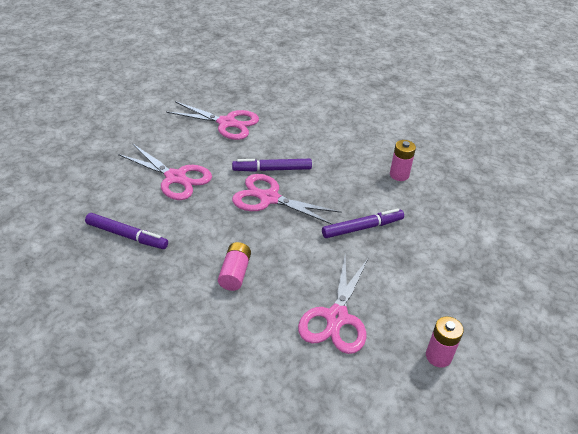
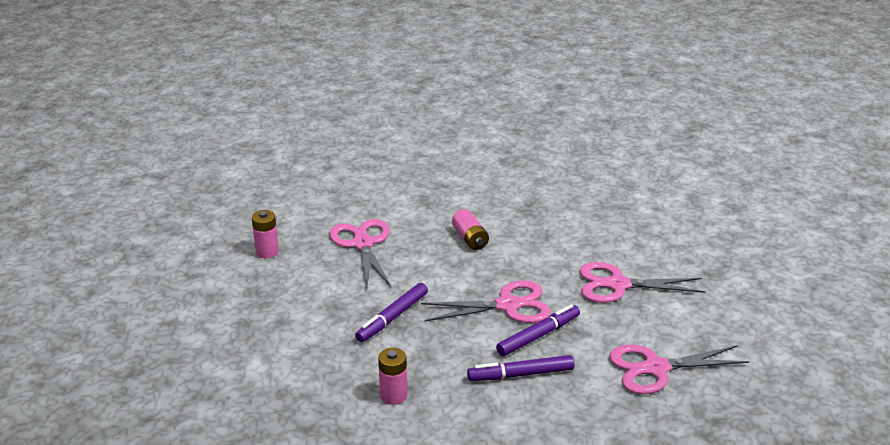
camera: 150 degrees right, 10 degrees down
purple marker [85,213,168,249] -> purple marker moved to [467,355,575,381]

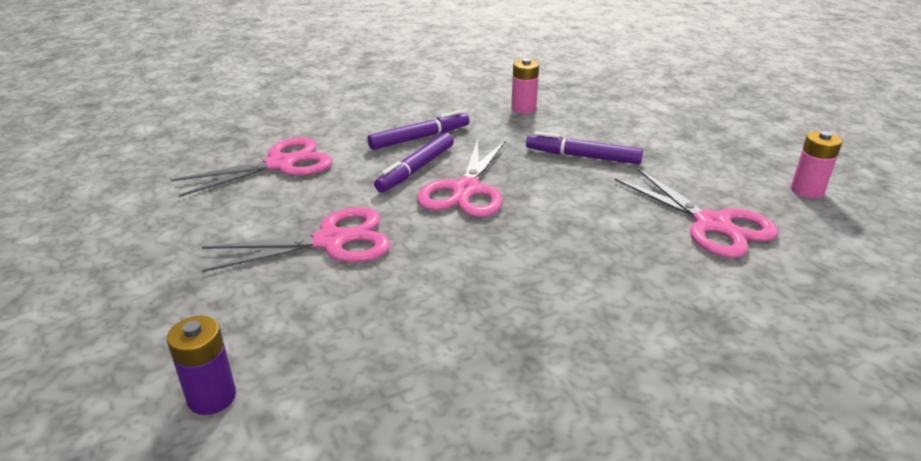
camera: 160 degrees right, 0 degrees up
purple marker [355,283,428,342] -> purple marker turned 90 degrees counterclockwise [526,132,643,164]
pink scissors [421,280,551,323] -> pink scissors turned 45 degrees counterclockwise [417,139,505,217]
pink battery [452,209,489,250] -> none
none -> purple battery [167,316,236,415]

